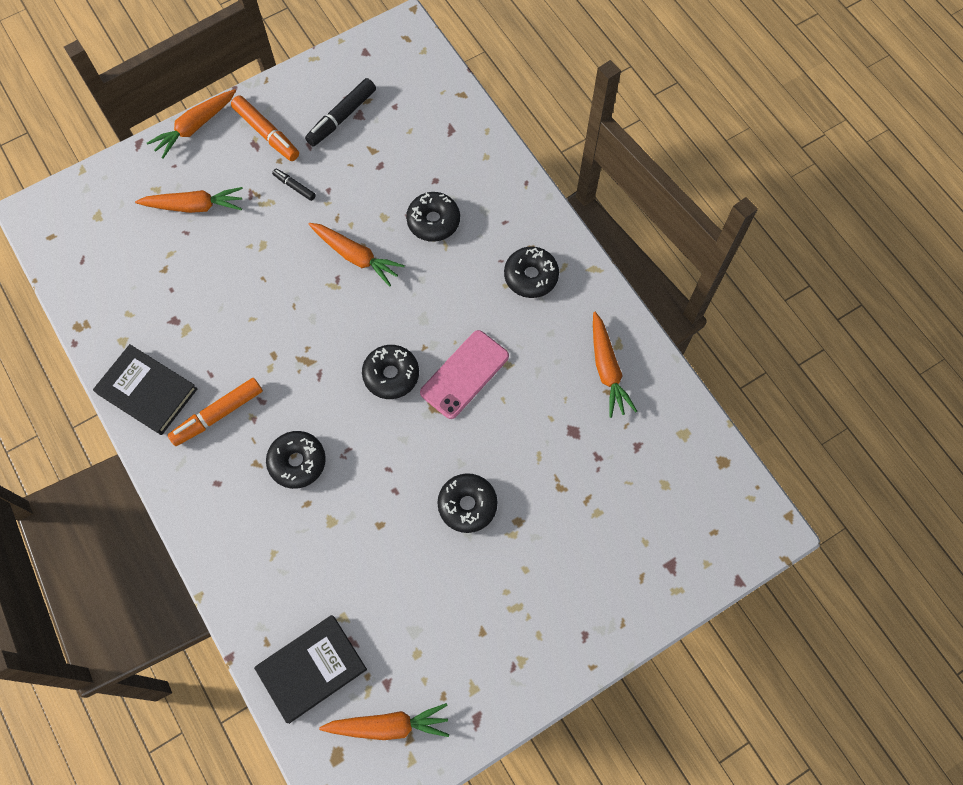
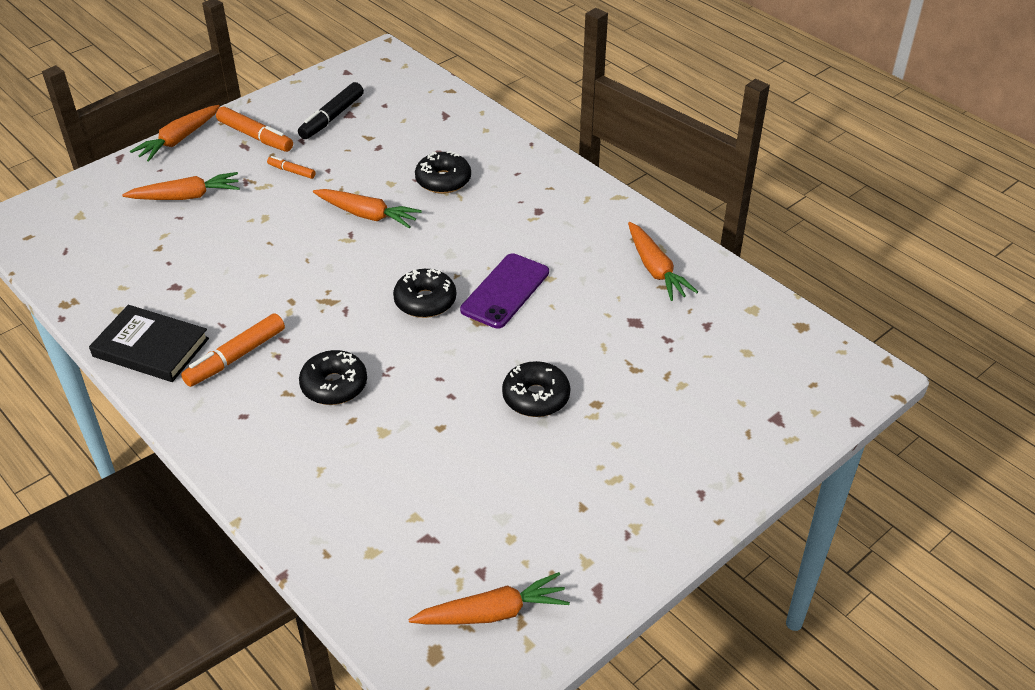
camera: 10 degrees left, 25 degrees down
black book [254,615,367,724] -> none
black marker [272,169,316,201] -> orange marker [267,156,316,179]
pink phone [420,330,509,419] -> purple phone [460,253,549,329]
black donut [504,247,559,298] -> none

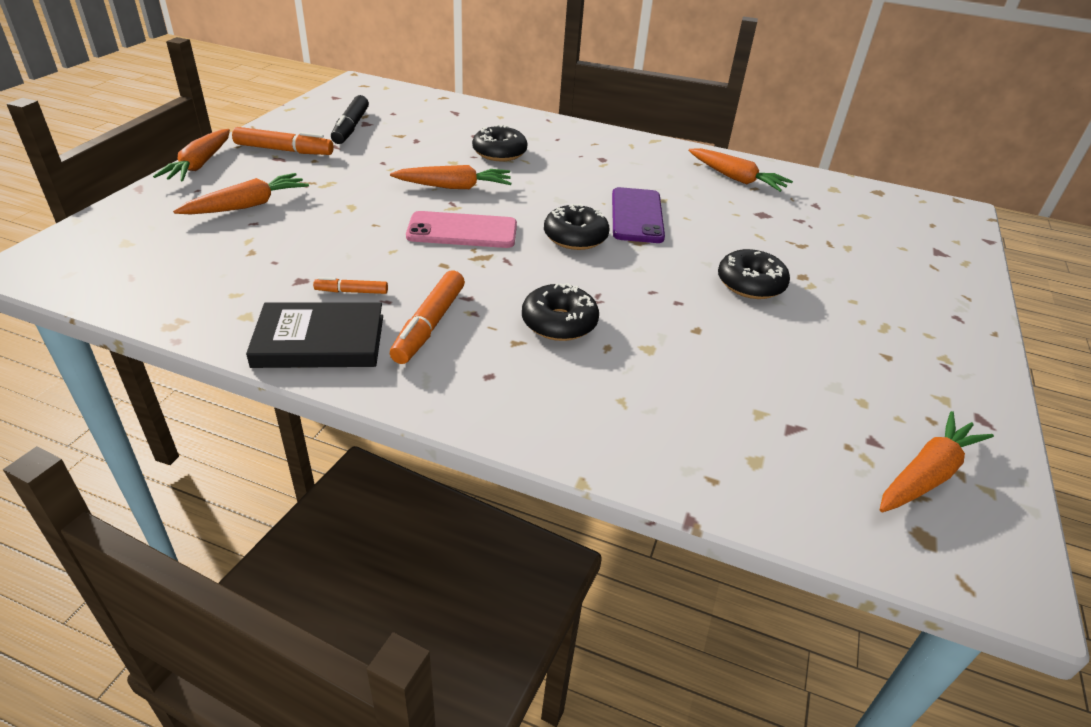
camera: 30 degrees left, 5 degrees down
orange marker [267,156,316,179] -> orange marker moved to [313,277,388,294]
none -> pink phone [406,211,517,248]

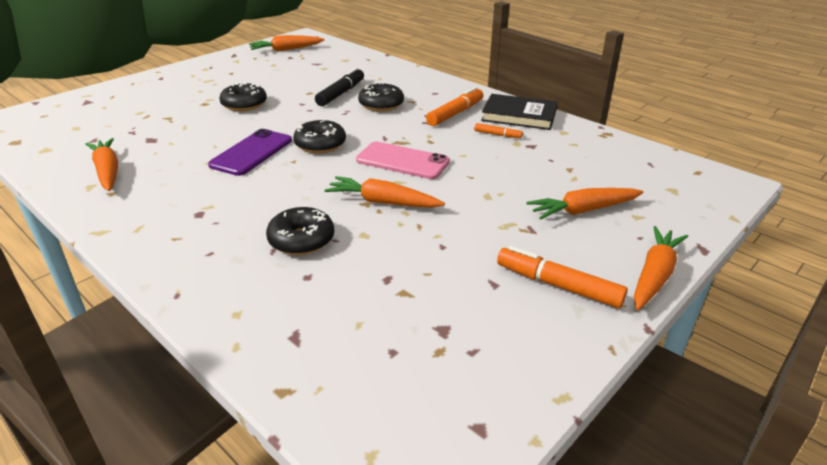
camera: 155 degrees left, 5 degrees down
black marker [331,95,369,144] -> black marker moved to [315,67,364,106]

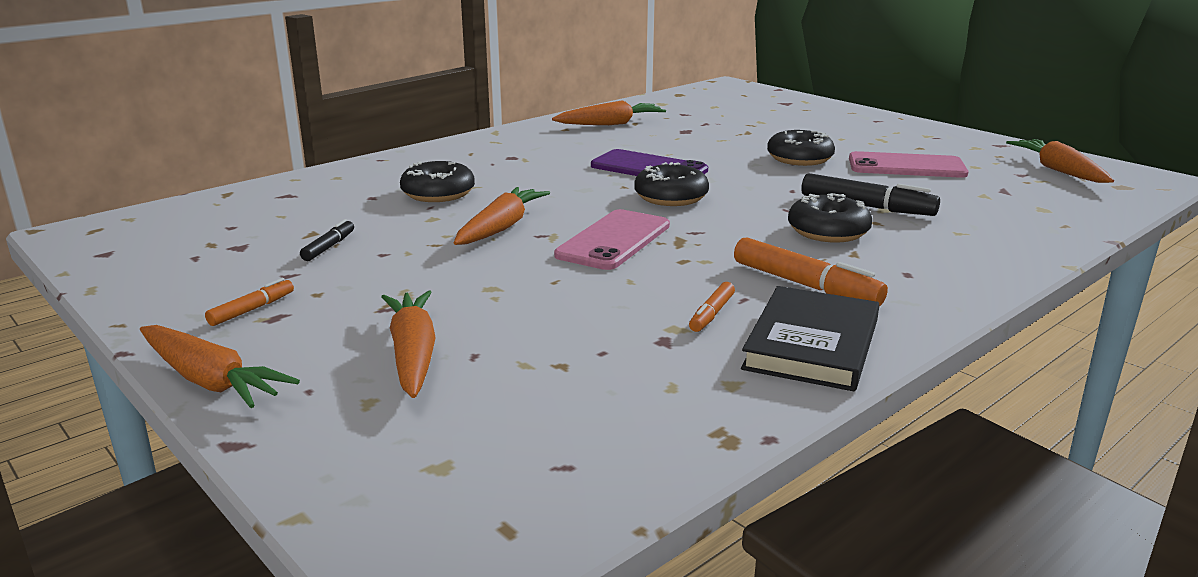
camera: 95 degrees right, 10 degrees down
orange marker [497,246,628,308] -> orange marker [205,278,294,326], size x0.55
none -> black marker [300,219,354,261]
none -> pink phone [849,151,968,178]

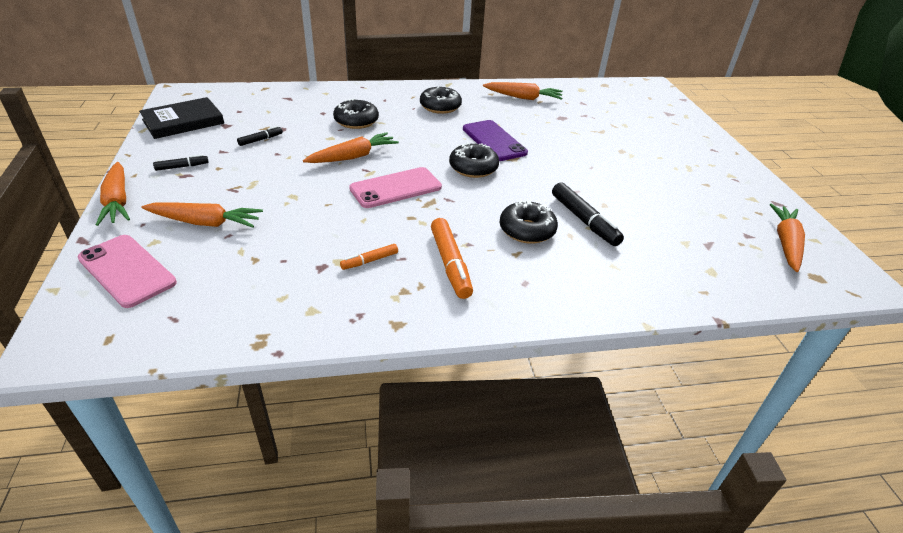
camera: 30 degrees right, 15 degrees up
orange marker [205,278,294,326] -> black marker [153,154,209,171]
orange carrot [381,290,436,398] -> orange carrot turned 75 degrees clockwise [142,202,263,228]
black book [741,286,879,391] -> black book moved to [139,97,224,139]
black donut [767,130,835,166] -> black donut moved to [420,87,462,114]
pink phone [849,151,968,178] -> pink phone moved to [78,235,177,308]

